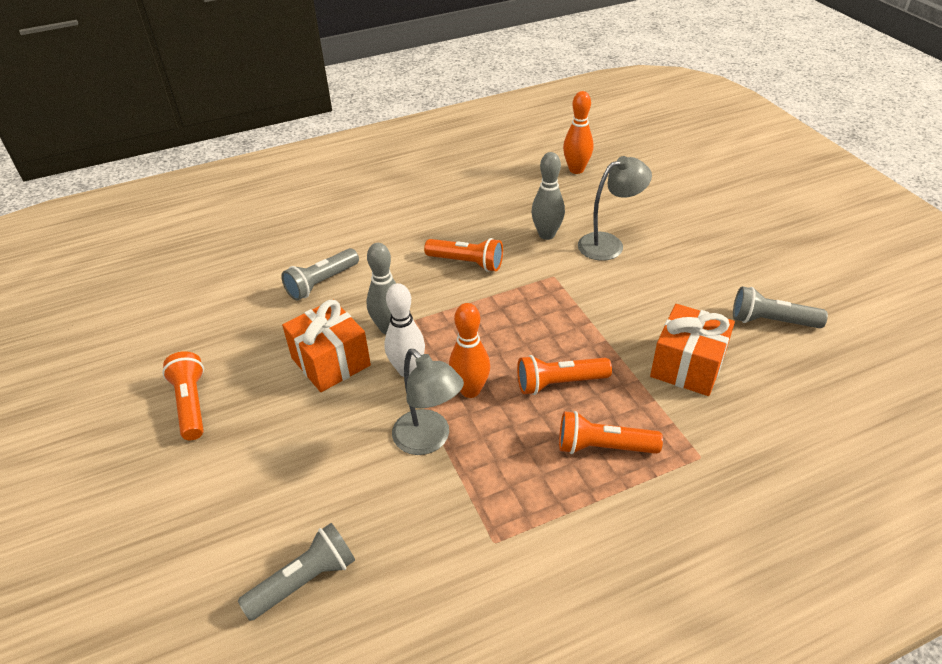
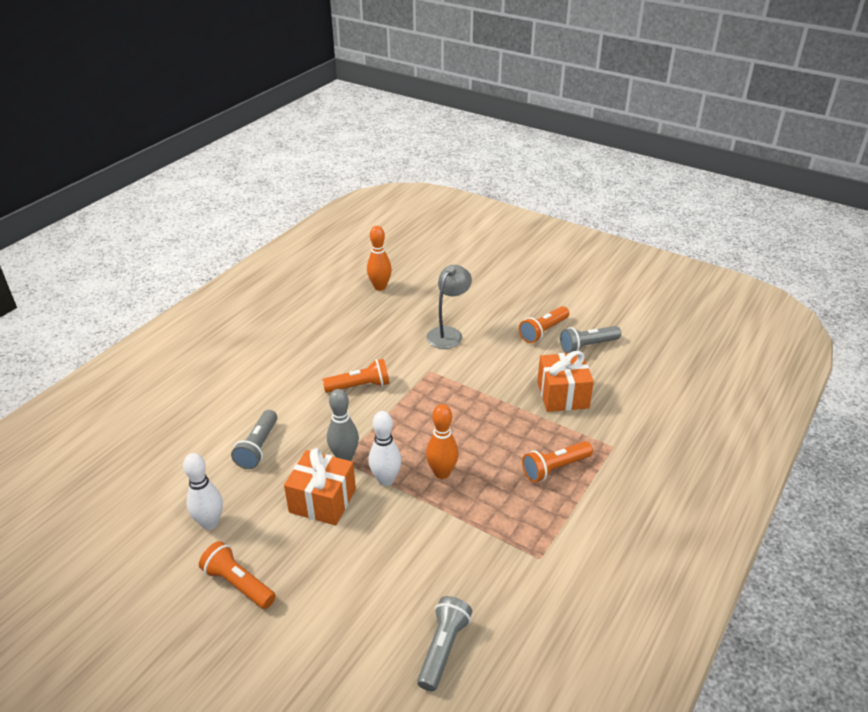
camera: 35 degrees left, 5 degrees down
grey lamp [392,349,464,455] -> none
orange flashlight [517,355,612,395] -> orange flashlight moved to [519,306,569,343]
grey bowling pin [531,152,565,240] -> none
none -> white bowling pin [183,453,223,530]

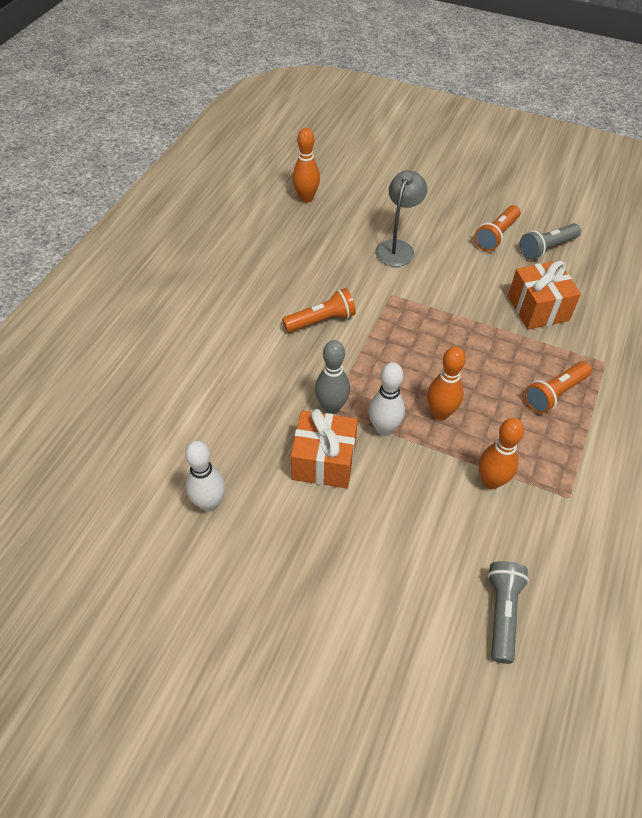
camera: 10 degrees left, 15 degrees up
orange flashlight [199,541,276,609] -> none
grey flashlight [231,410,277,469] -> none
none -> orange bowling pin [479,418,524,489]

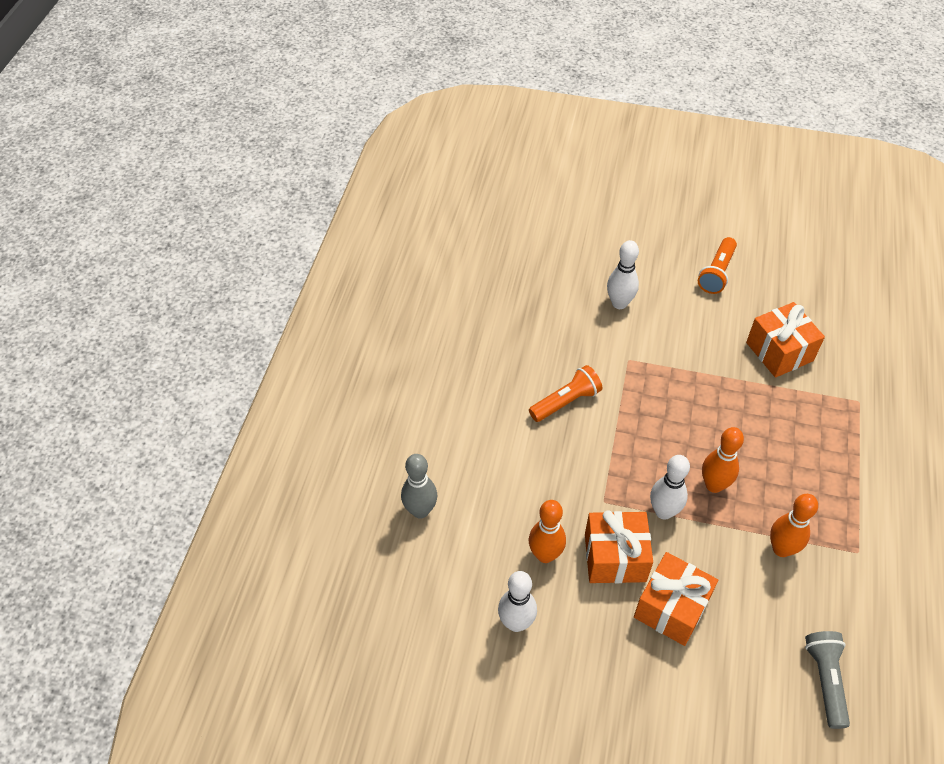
camera: 10 degrees left, 0 degrees up
orange bowling pin [292,128,320,203] -> orange bowling pin moved to [529,500,566,563]
grey bowling pin [315,340,350,414] -> grey bowling pin moved to [401,454,437,519]
grey lamp [375,170,427,267] -> white bowling pin [607,240,639,309]
grey flashlight [520,223,581,260] -> none
orange flashlight [524,361,592,414] -> none
none -> orange gift [634,552,718,646]

